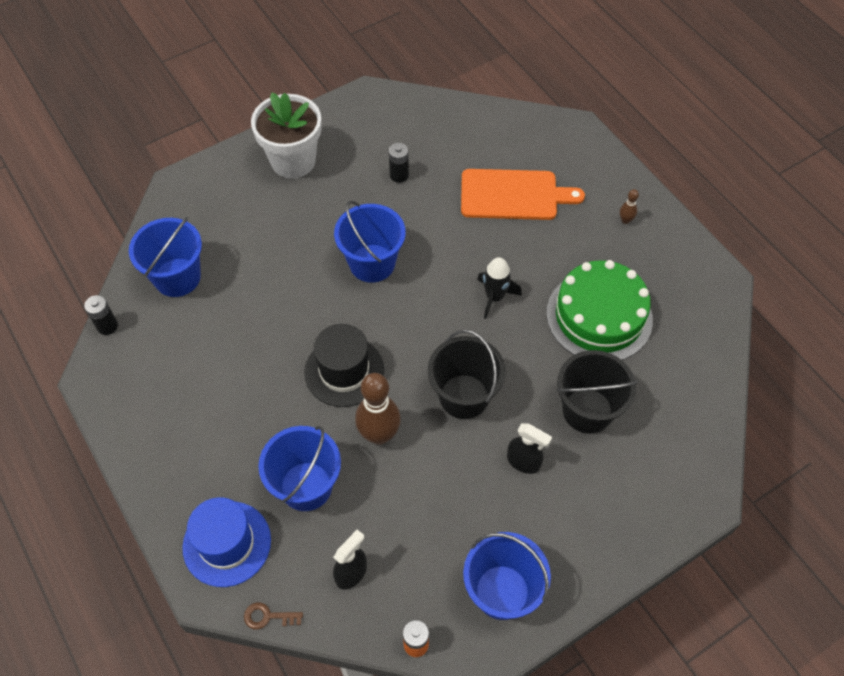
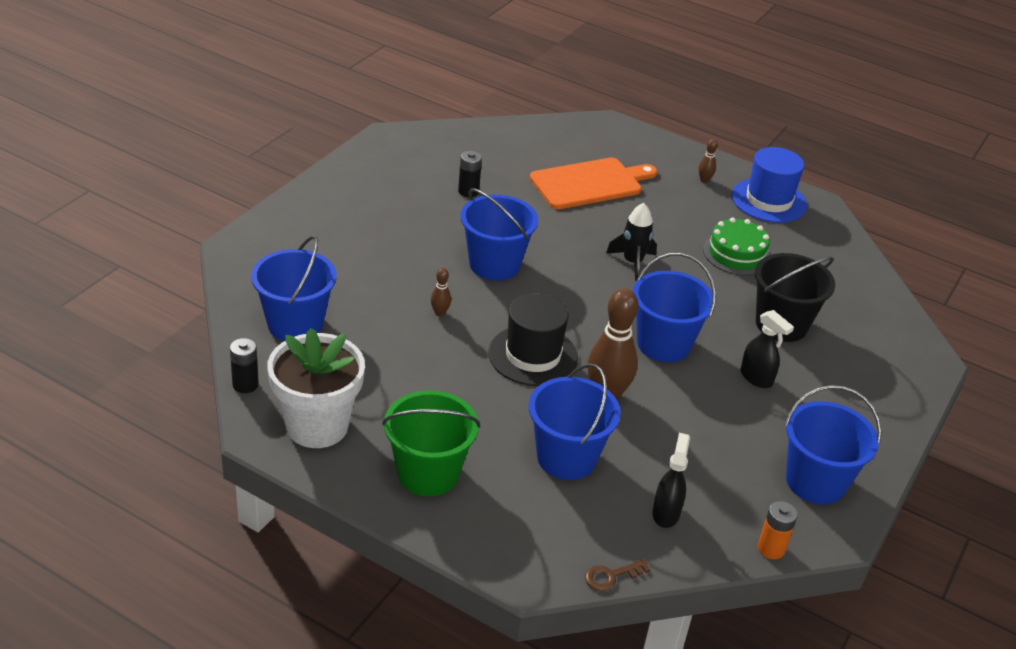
camera: 30 degrees left, 20 degrees down
blue hat [182,497,271,587] -> blue hat moved to [732,147,807,223]
white flower pot [251,93,322,179] -> white flower pot moved to [267,328,365,448]
black bucket [428,330,506,419] -> blue bucket [633,253,716,362]
black spray bottle [507,423,552,474] -> black spray bottle turned 45 degrees clockwise [741,310,794,388]
green cake [546,260,653,360] -> green cake [703,217,770,275], size x0.62
none -> green bucket [382,390,480,496]
none -> brown bowling pin [431,268,451,317]

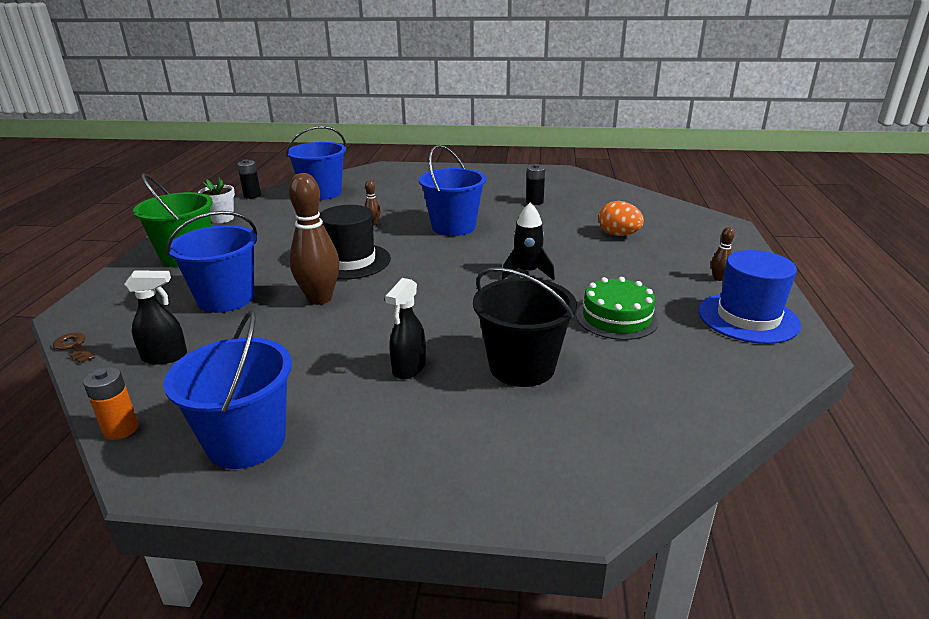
camera: 70 degrees right, 10 degrees down
white flower pot [267,328,365,448] -> white flower pot [198,177,235,223], size x0.51
orange cutting board [530,158,657,209] -> orange egg [599,201,644,236]
blue bucket [633,253,716,362] -> none

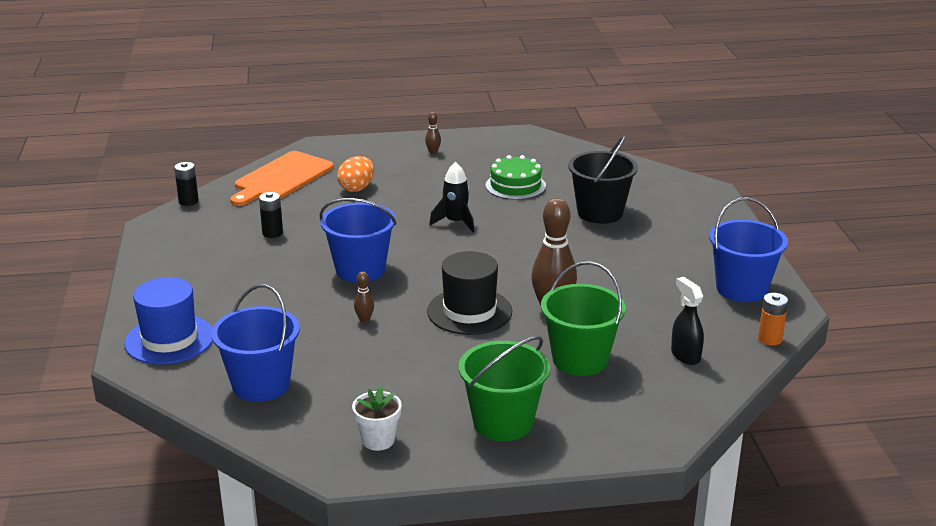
camera: 105 degrees left, 0 degrees up
brown key [53,333,95,363] -> none
blue bucket [167,211,257,313] -> green bucket [541,261,626,376]
black battery [237,159,261,199] -> black battery moved to [174,162,199,206]
black spray bottle [385,278,426,380] -> none
blue hat [698,250,801,344] -> blue hat moved to [124,277,213,365]
none -> orange cutting board [230,151,334,206]

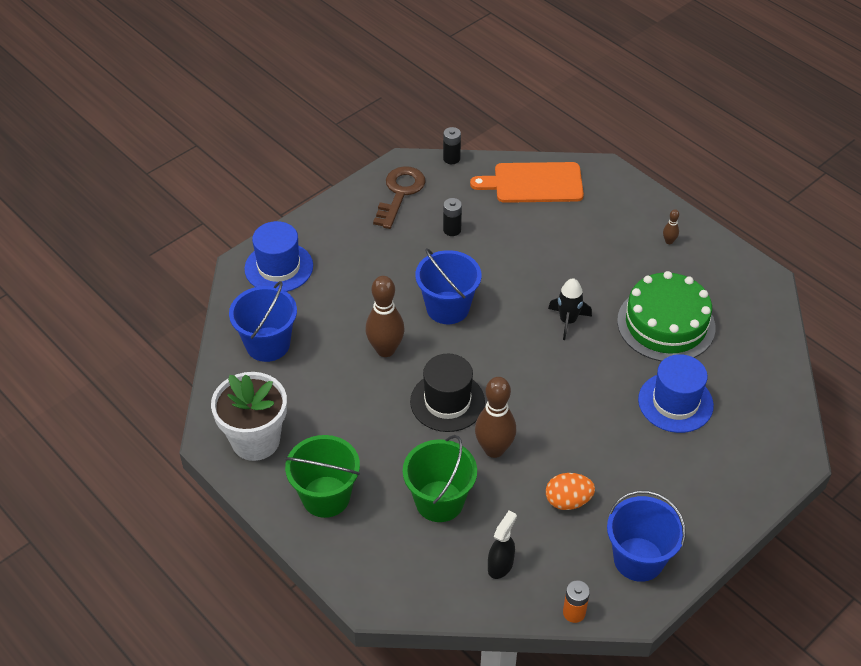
camera: 55 degrees right, 20 degrees up
orange egg [337,156,374,192] -> orange egg moved to [546,473,595,510]
white flower pot [352,386,402,451] -> white flower pot [211,372,287,461], size x1.95
brown bowling pin [354,271,374,323] -> brown bowling pin [366,276,404,357], size x2.26
green cake [486,155,546,200] -> green cake [617,271,715,361], size x1.61
black bucket [568,136,638,224] -> blue hat [638,354,714,433]
none -> brown key [373,166,426,229]

